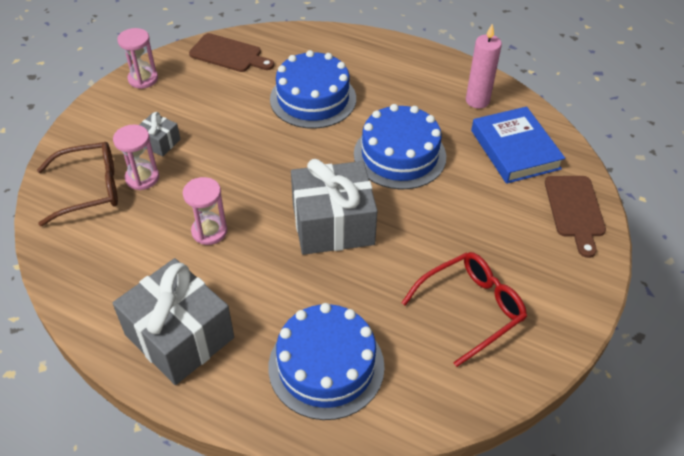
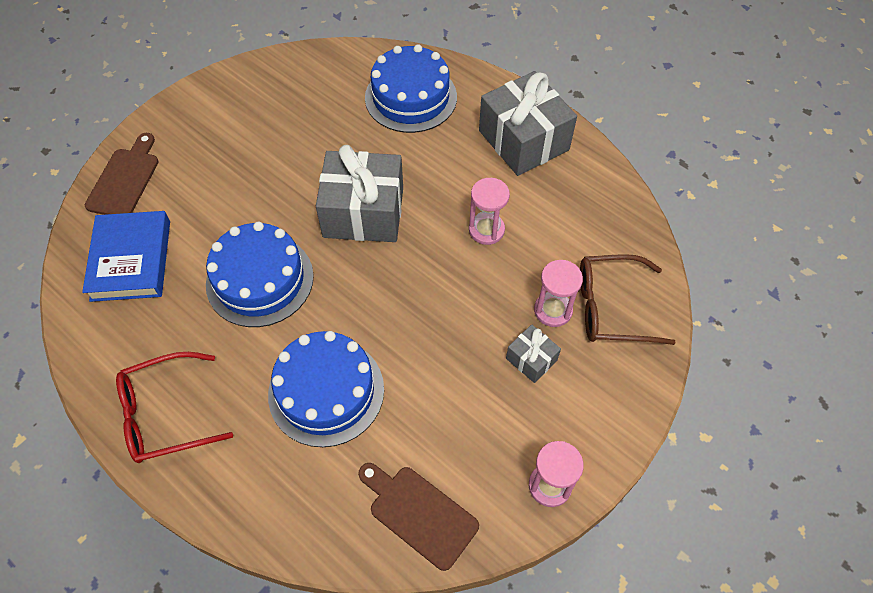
camera: 165 degrees left, 10 degrees up
red glasses [401,252,527,367] -> red glasses moved to [116,352,233,463]
pink candle [466,24,502,109] -> none

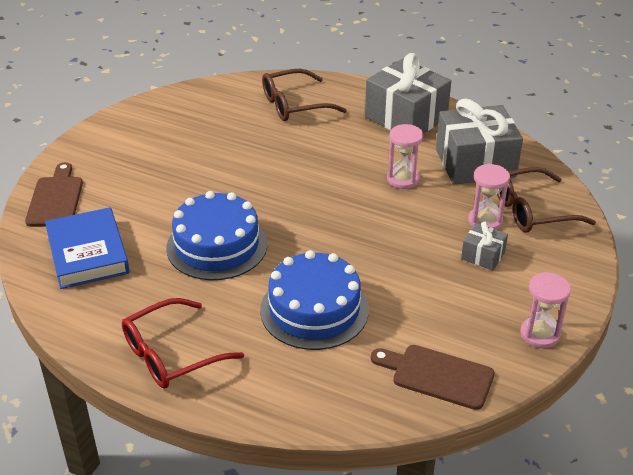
camera: 15 degrees left, 20 degrees down
grey gift [316,145,403,242] -> grey gift moved to [436,99,523,185]
blue cake [365,44,457,133] -> brown glasses [262,69,347,121]

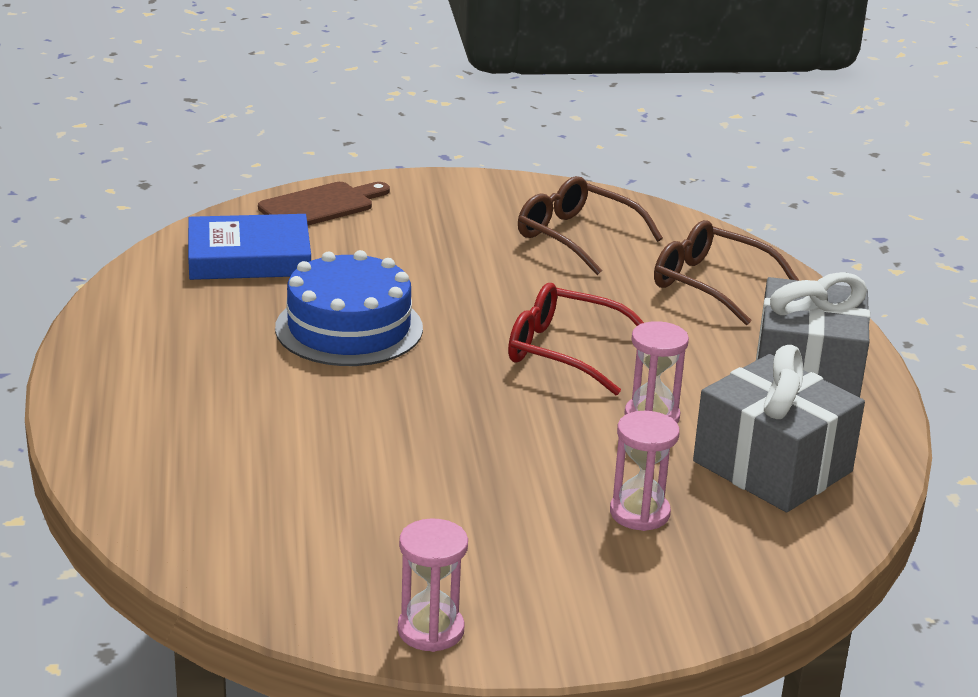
camera: 55 degrees right, 10 degrees down
blue book [45,207,130,289] -> blue book turned 45 degrees clockwise [188,214,311,280]
red glasses [122,298,244,388] -> red glasses moved to [508,283,644,395]
blue cake [260,250,369,350] -> none
brown cutting board [371,345,495,410] -> none
grey gift [461,222,508,270] -> none
brown glasses [497,167,596,232] -> brown glasses moved to [518,176,663,275]

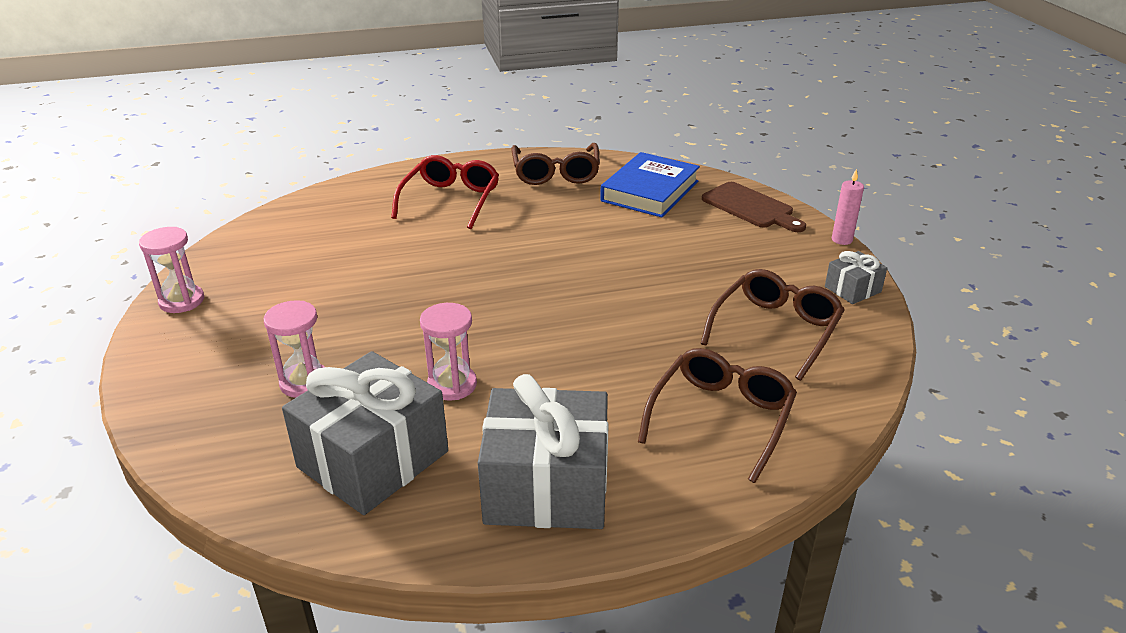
camera: 85 degrees right, 5 degrees up
blue book [188,214,311,280] -> blue book turned 45 degrees clockwise [600,152,700,218]
blue cake [275,250,423,366] -> none
red glasses [508,283,644,395] -> red glasses moved to [391,155,499,229]
none -> brown glasses [511,143,600,185]
none -> grey gift [825,251,887,304]
none -> pink candle [832,169,864,245]

